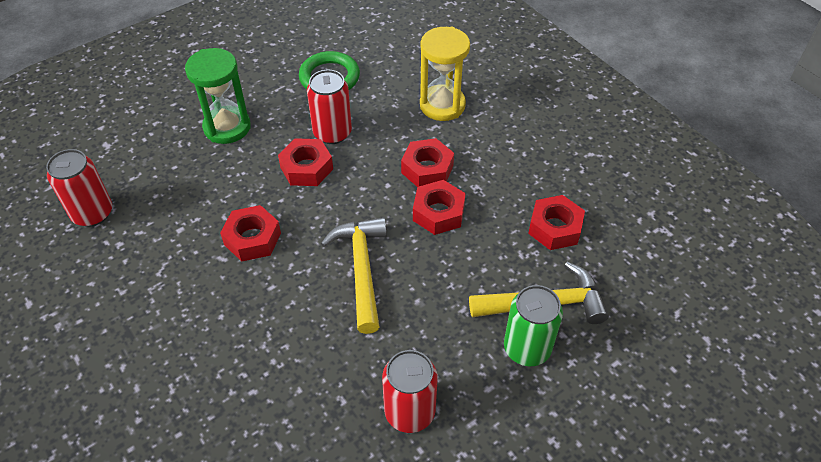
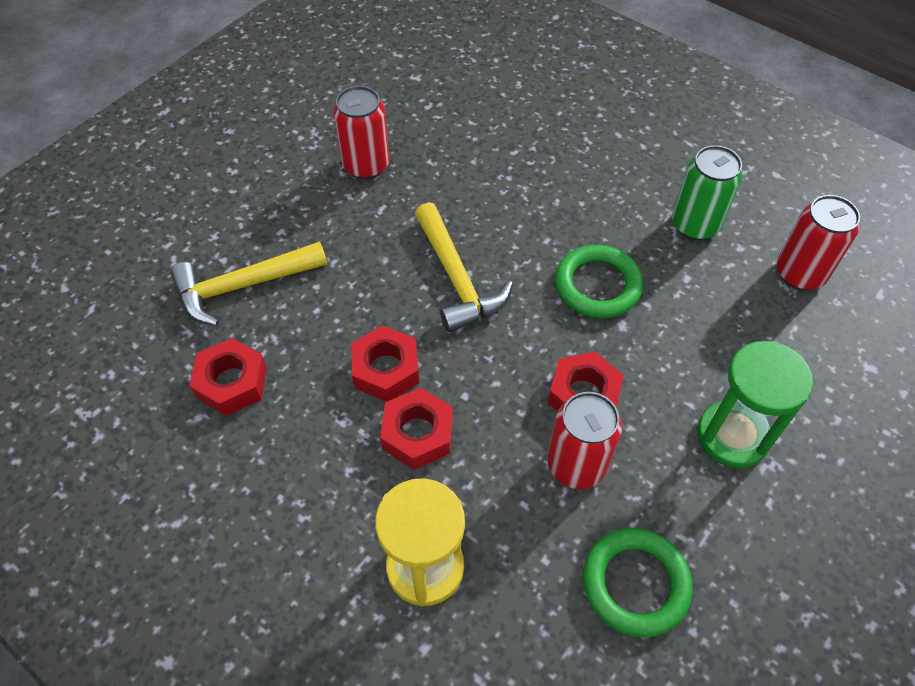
camera: 165 degrees right, 5 degrees up
red nut [220,205,281,262] -> green ring [555,245,643,318]
green can [504,285,563,366] -> green can moved to [672,145,743,240]

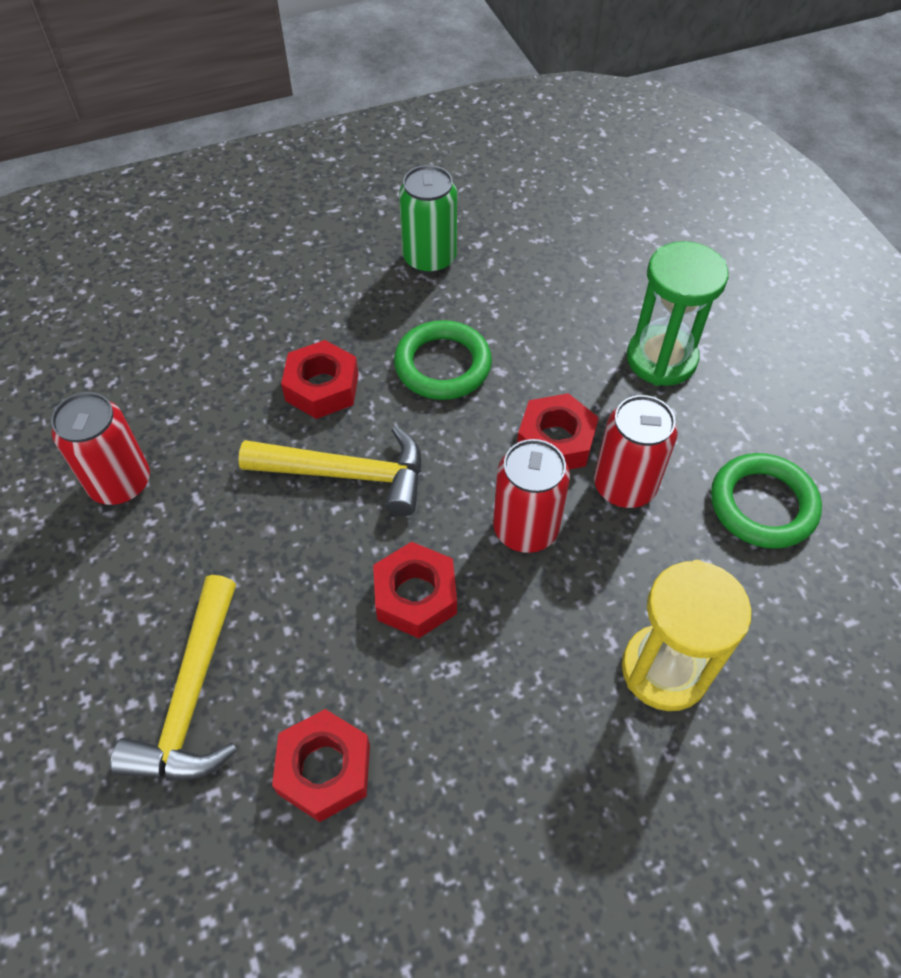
camera: 60 degrees left, 0 degrees up
red nut [380,388,453,470] -> red nut moved to [281,340,359,419]
red can [777,195,860,290] -> red can moved to [493,439,570,553]

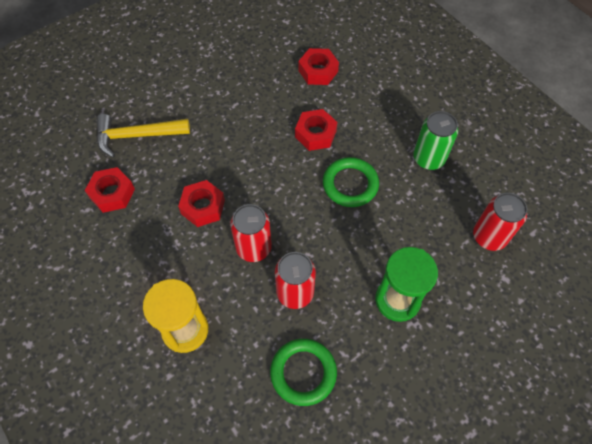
camera: 75 degrees right, 5 degrees up
red can [51,392,150,505] -> red can moved to [473,193,527,251]
yellow hammer [238,426,421,516] -> none
red nut [517,393,599,470] -> red nut moved to [298,48,339,85]

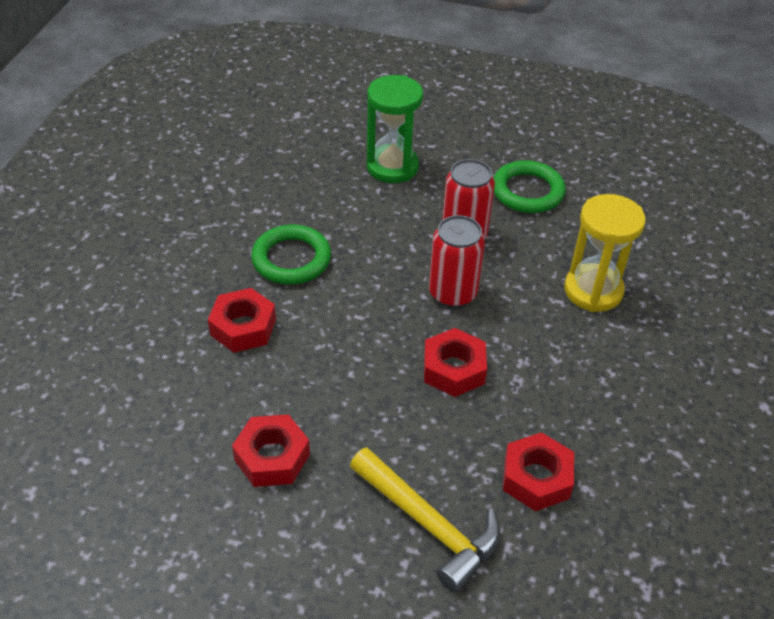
camera: 130 degrees left, 15 degrees down
red nut [298,48,339,85] -> red nut moved to [232,414,310,487]
green can [413,111,458,170] -> none
red can [473,193,527,251] -> none

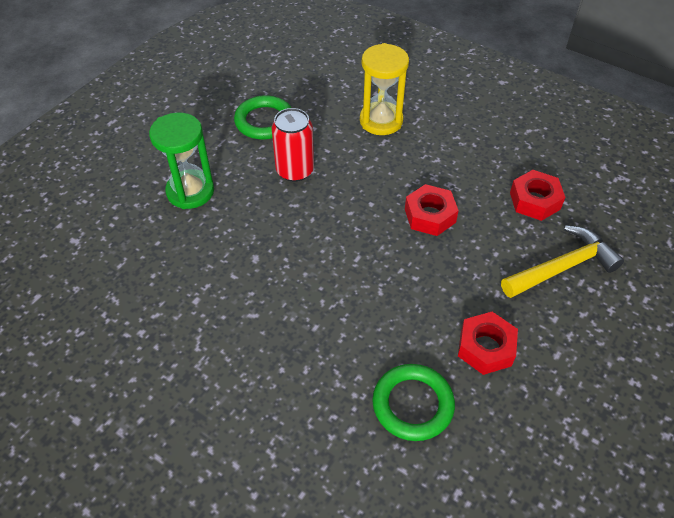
camera: 70 degrees left, 5 degrees up
red nut [208,288,276,353] -> none
green ring [251,225,331,284] -> green ring moved to [372,364,455,441]
red can [429,215,485,307] -> none

